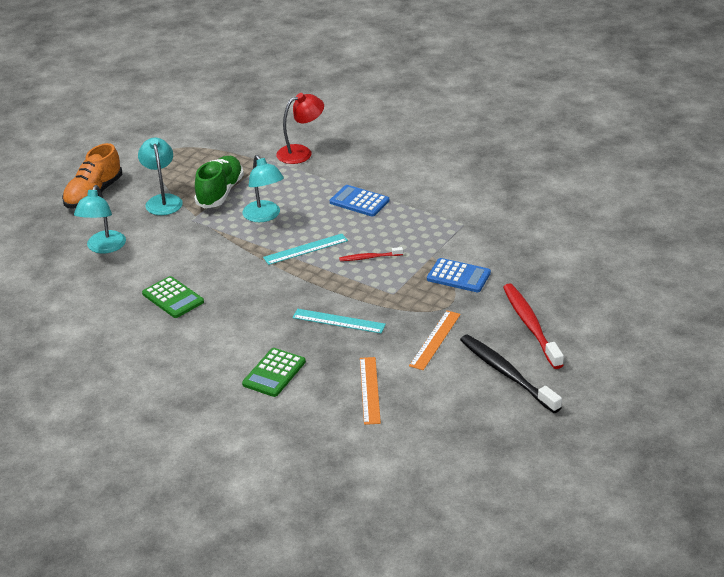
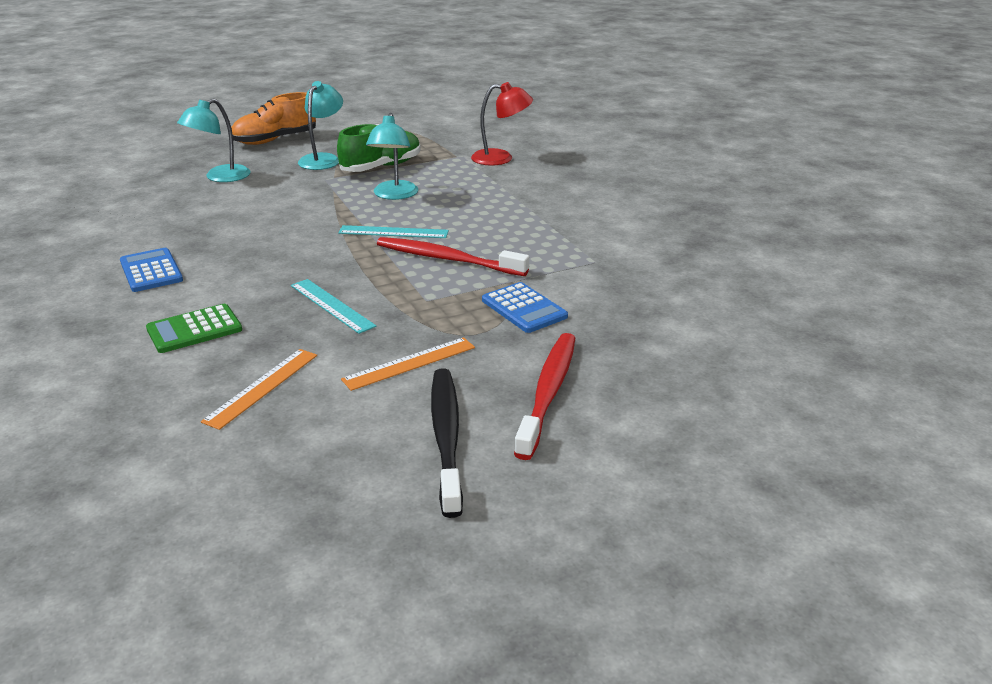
camera: 30 degrees right, 5 degrees down
green calculator [142,276,204,318] -> none
blue calculator [330,185,389,217] -> blue calculator moved to [120,248,183,292]
red toothbrush [339,247,403,261] -> red toothbrush [377,237,529,276], size x1.95

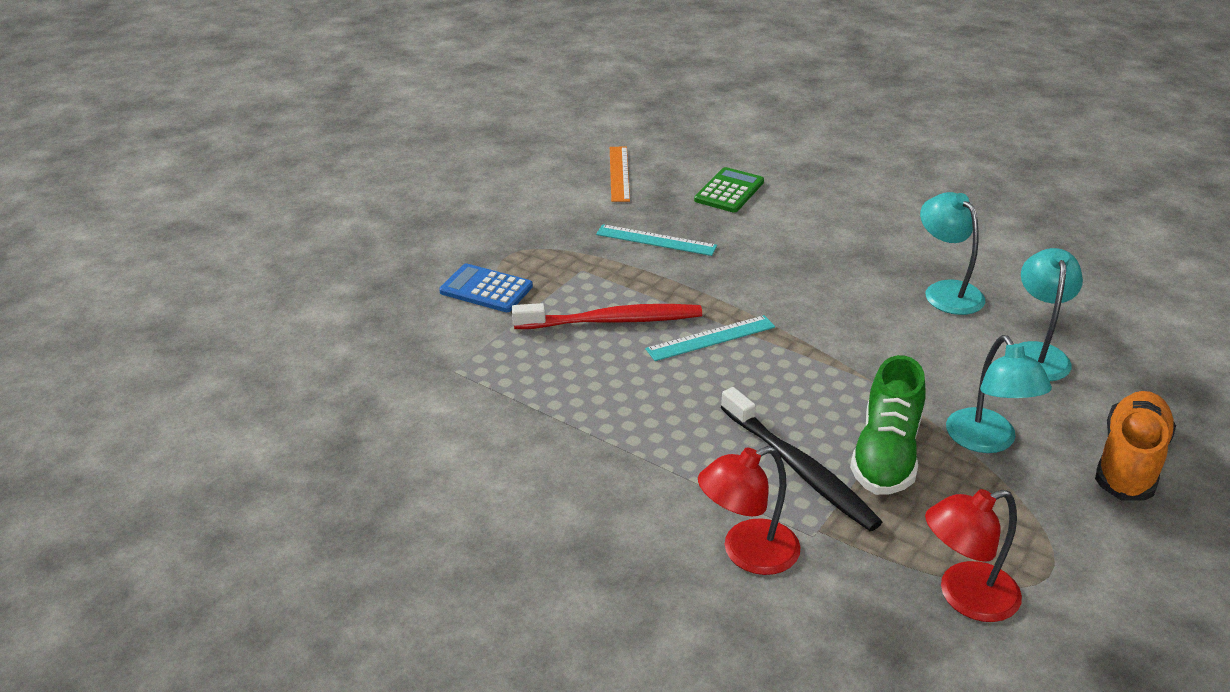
camera: 150 degrees right, 5 degrees up
blue calculator [120,248,183,292] -> none
orange ruler [341,337,475,391] -> none
turquoise lamp [366,113,418,200] -> turquoise lamp moved to [920,192,985,315]
black toothbrush [431,368,463,518] -> black toothbrush moved to [720,387,882,531]
red toothbrush [514,333,575,460] -> none
none -> red lamp [925,489,1022,622]

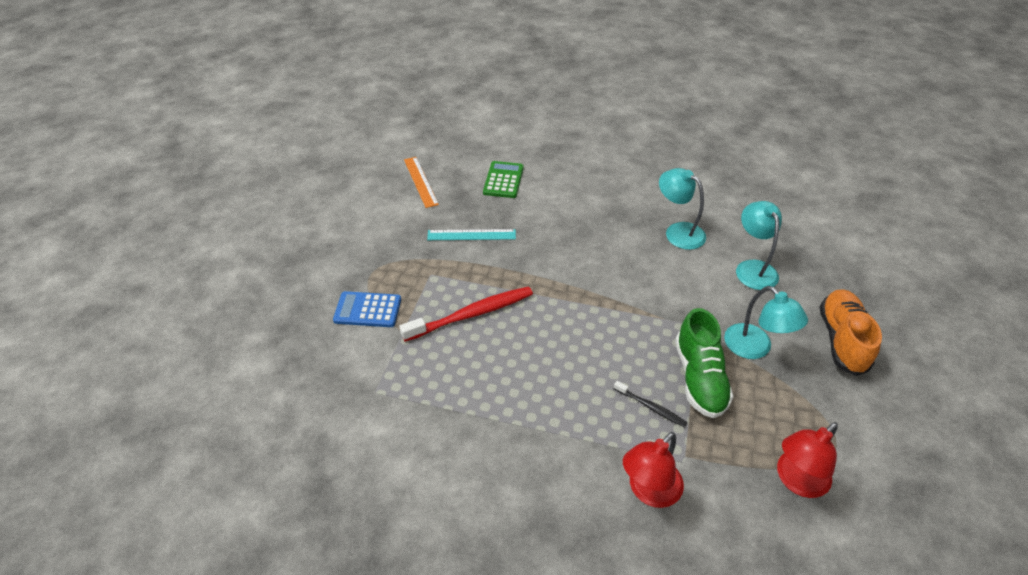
camera: 20 degrees left, 10 degrees up
turquoise ruler [645,315,775,361] -> none
black toothbrush [720,387,882,531] -> black toothbrush [614,381,688,427], size x0.51

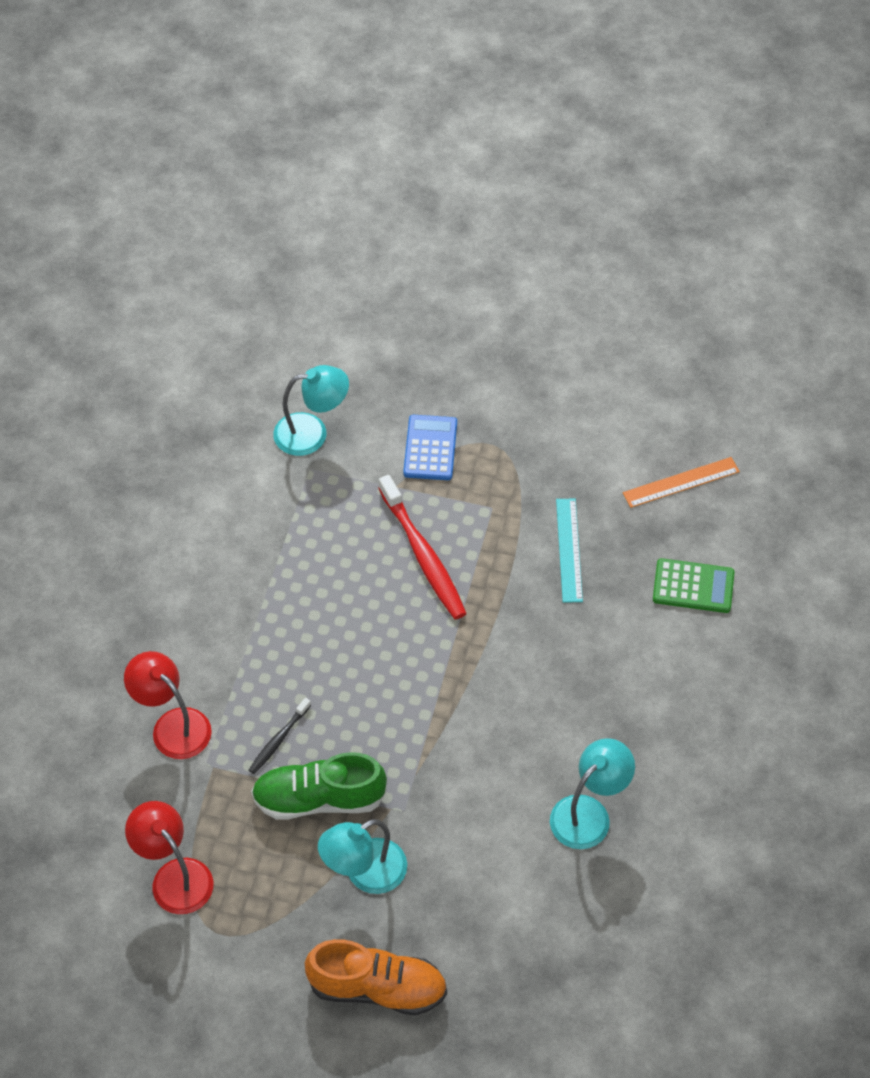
camera: 90 degrees right, 10 degrees up
turquoise lamp [736,201,782,290] -> turquoise lamp moved to [273,365,349,456]

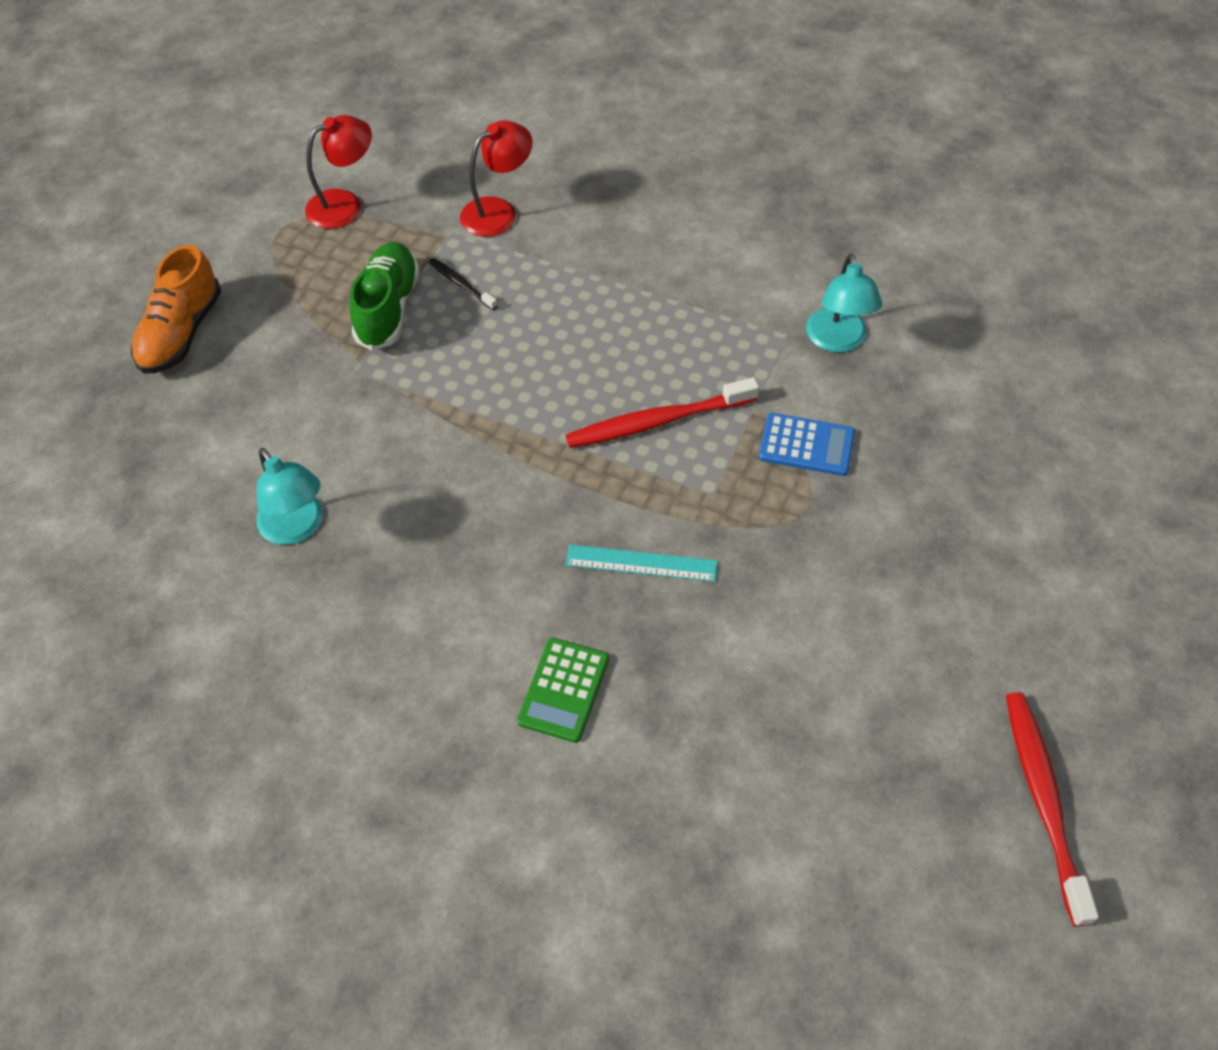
camera: 100 degrees right, 0 degrees up
turquoise lamp [318,819,407,894] -> none
orange ruler [623,457,740,508] -> none
none -> red toothbrush [1006,692,1099,926]

